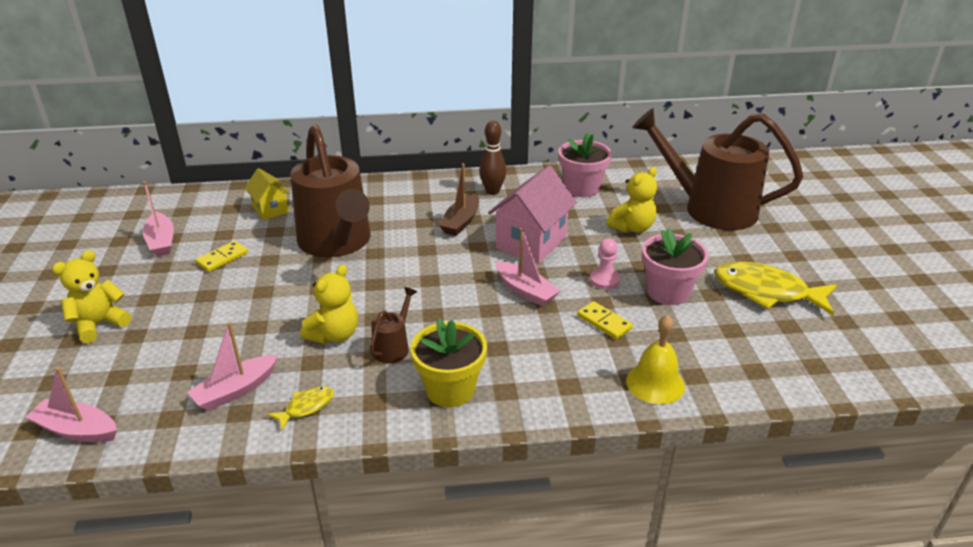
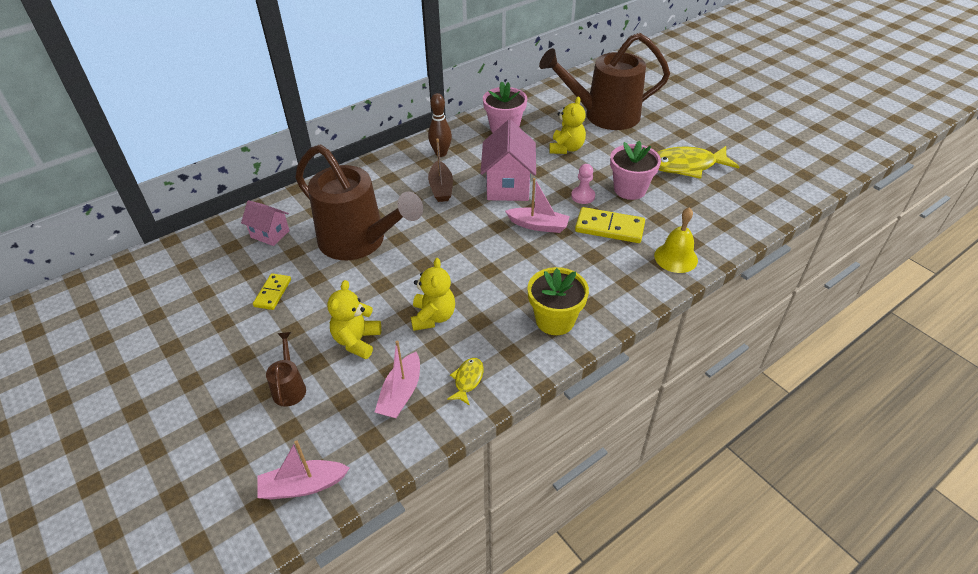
camera: 30 degrees left, 10 degrees up
yellow teddy bear [52,250,131,343] -> yellow teddy bear moved to [327,280,381,359]
pink boat [143,181,174,257] -> none
yellow house [244,168,290,220] -> pink house [241,200,290,246]
brown watering can [370,287,417,363] -> brown watering can moved to [266,332,306,407]
yellow domino [577,301,633,339] -> yellow domino [575,207,645,243], size x1.63

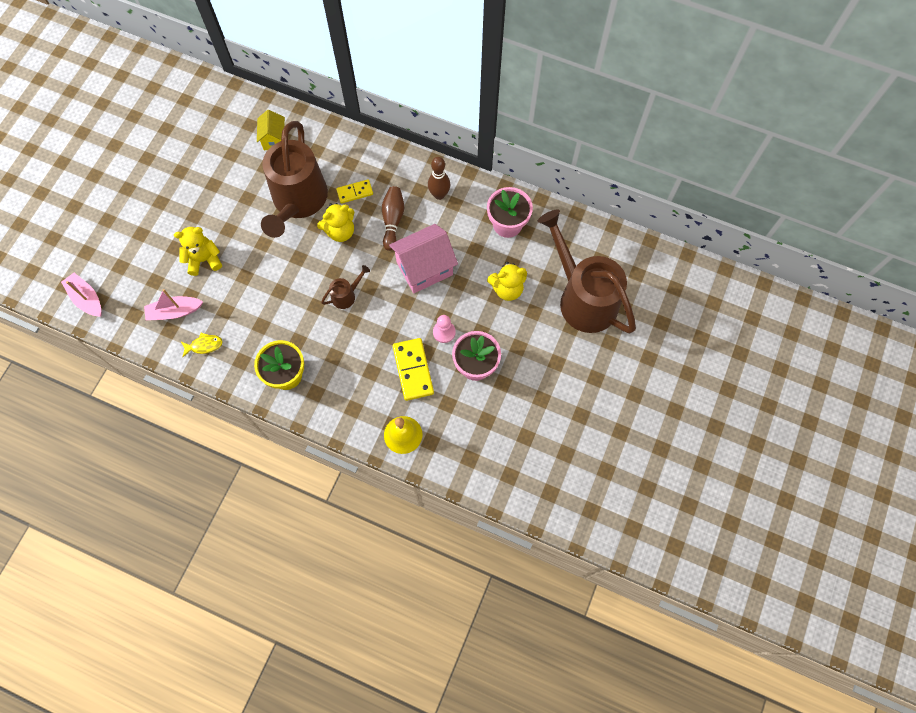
camera: 60 degrees right, 25 degrees up
pink house [241,200,290,246] -> yellow house [257,110,285,150]
yellow domino [253,273,291,310] -> yellow domino moved to [336,179,373,204]
brown watering can [266,332,306,407] -> brown watering can moved to [321,265,370,309]
yellow teddy bear [411,258,455,331] -> yellow teddy bear moved to [317,203,354,242]
brown boat [428,138,453,202] -> brown bowling pin [382,186,404,251]
pink boat [505,178,570,233] -> none
yellow fish [657,146,740,179] -> none

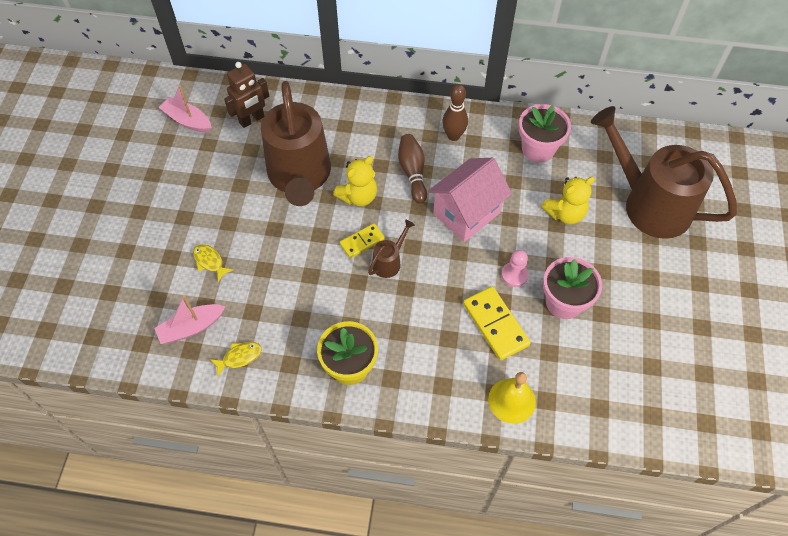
camera: 15 degrees left, 10 degrees down
pink boat [61,273,102,317] -> pink boat moved to [158,85,212,133]
yellow teddy bear [174,227,222,276] -> yellow fish [193,244,233,282]
yellow house [257,110,285,150] -> brown robot [224,62,269,128]
yellow domino [336,179,373,204] -> yellow domino moved to [340,223,385,258]

